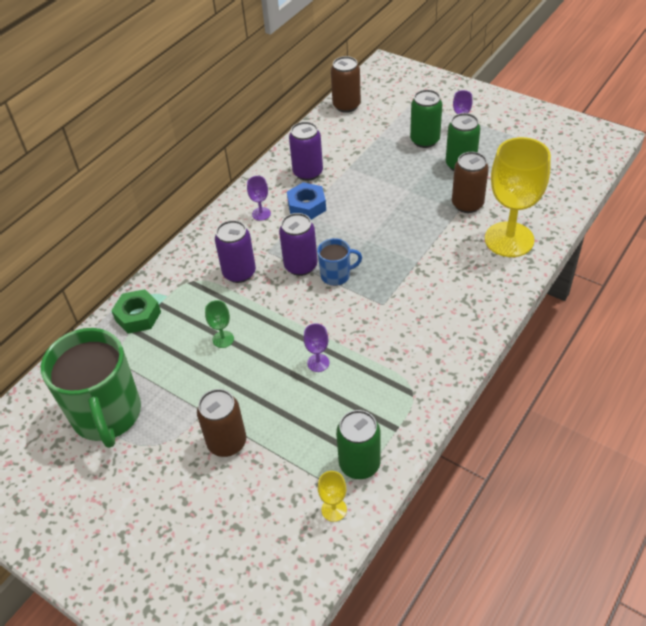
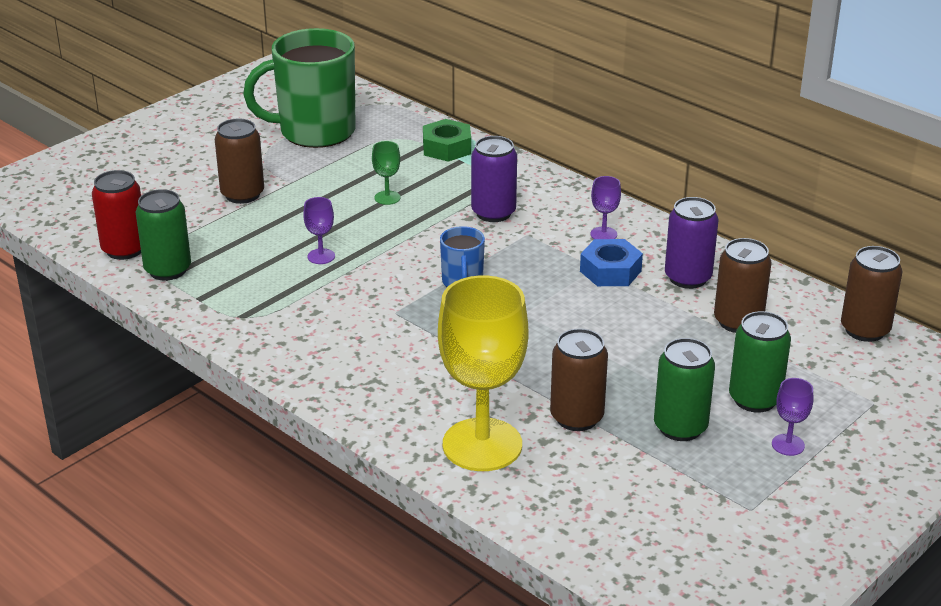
camera: 95 degrees right, 15 degrees down
purple can [279,213,317,276] -> none
yellow goblet [318,471,347,522] -> red can [92,170,141,260]
none -> brown can [714,238,772,333]

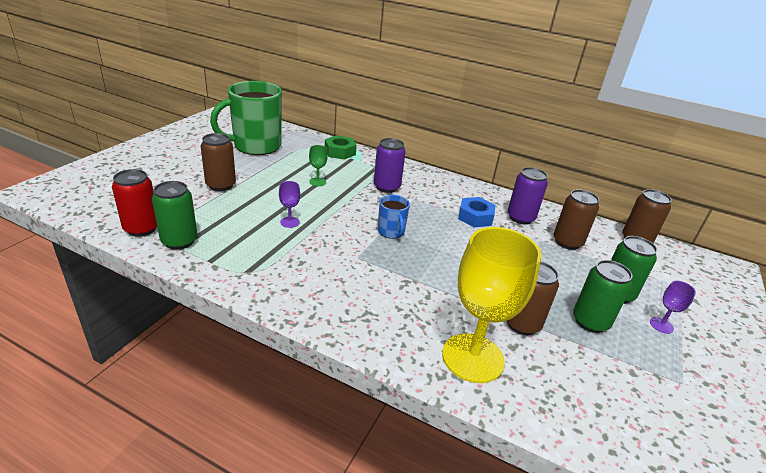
camera: 20 degrees left, 0 degrees up
purple goblet [590,176,621,239] -> none

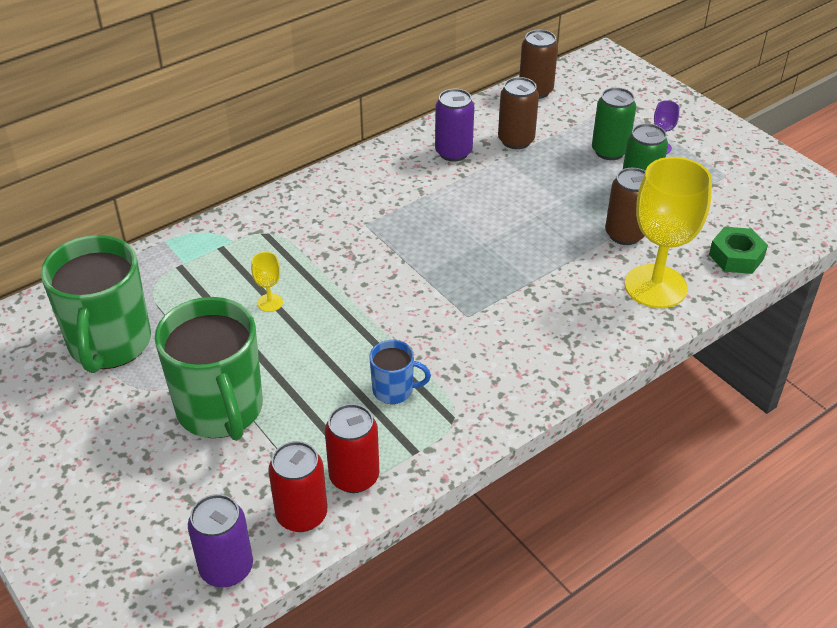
camera: 60 degrees left, 10 degrees up
green can [152,181,197,249] -> red can [325,404,379,493]
brown can [201,133,236,191] -> green mug [155,297,263,441]
purple goblet [279,181,300,228] -> none
green goblet [309,145,328,186] -> yellow goblet [251,252,283,312]
green nut [325,135,357,160] -> green nut moved to [709,227,768,274]
purple can [374,138,406,193] -> purple can moved to [188,494,253,587]
blue mug [378,195,410,239] -> blue mug moved to [369,340,431,404]
blue nut [458,197,495,227] -> none

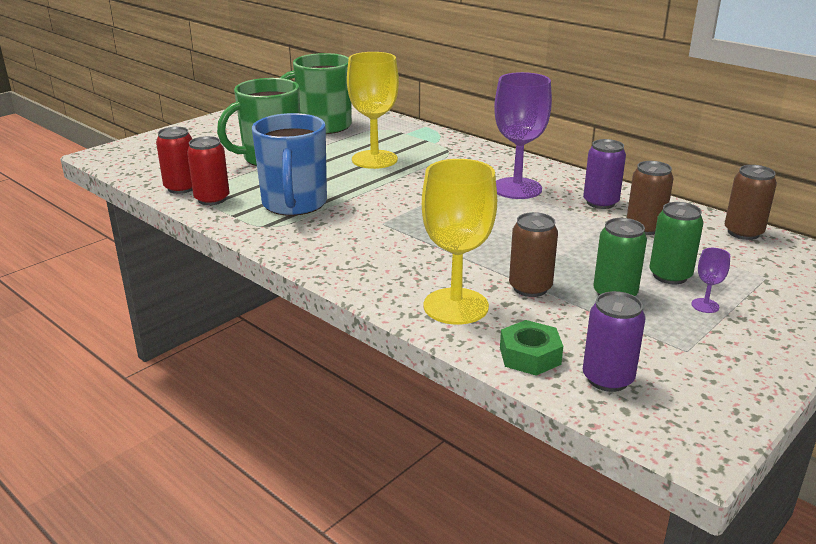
camera: 80 degrees right, 15 degrees down
purple can [188,494,253,587] -> purple can moved to [583,291,646,392]
yellow goblet [251,252,283,312] -> yellow goblet [347,52,399,169], size x2.45
blue mug [369,340,431,404] -> blue mug [252,113,327,216], size x2.12
none -> purple goblet [494,72,552,199]

